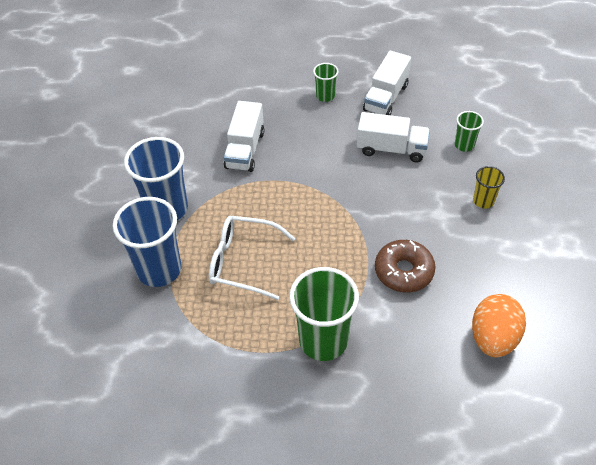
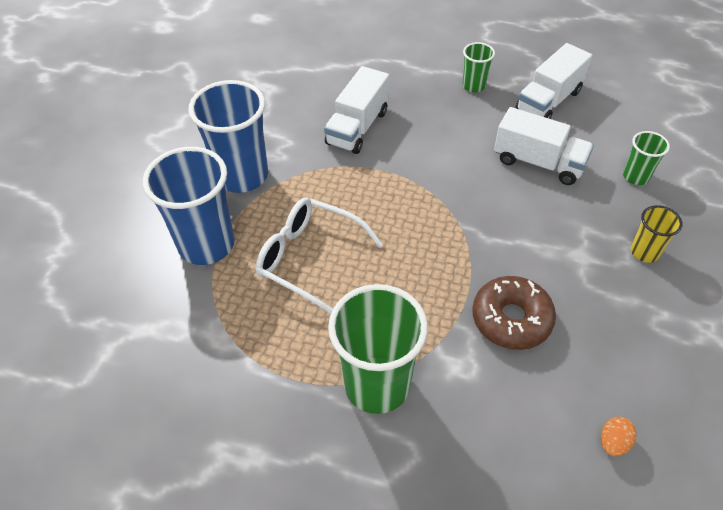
camera: 15 degrees right, 0 degrees up
orange egg [472,294,526,358] -> orange egg [601,417,637,457], size x0.44

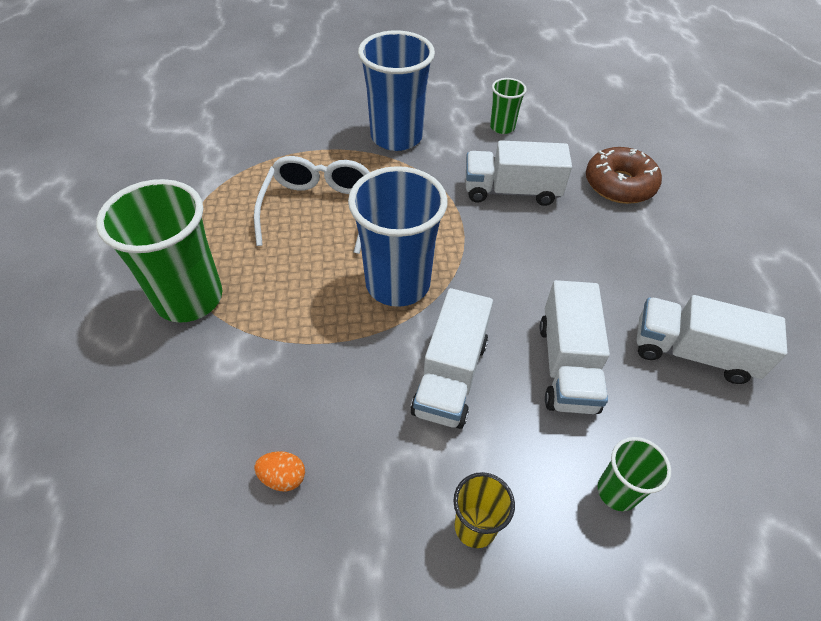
camera: 65 degrees right, 0 degrees up
blue cup [143,147,235,265] -> blue cup moved to [348,166,448,307]
green cup [462,42,495,93] -> green cup moved to [490,78,527,134]
brown donut [472,276,556,350] -> brown donut moved to [586,147,662,204]
orange egg [601,417,637,457] -> orange egg moved to [254,451,305,491]
none -> white truck [410,288,493,429]

